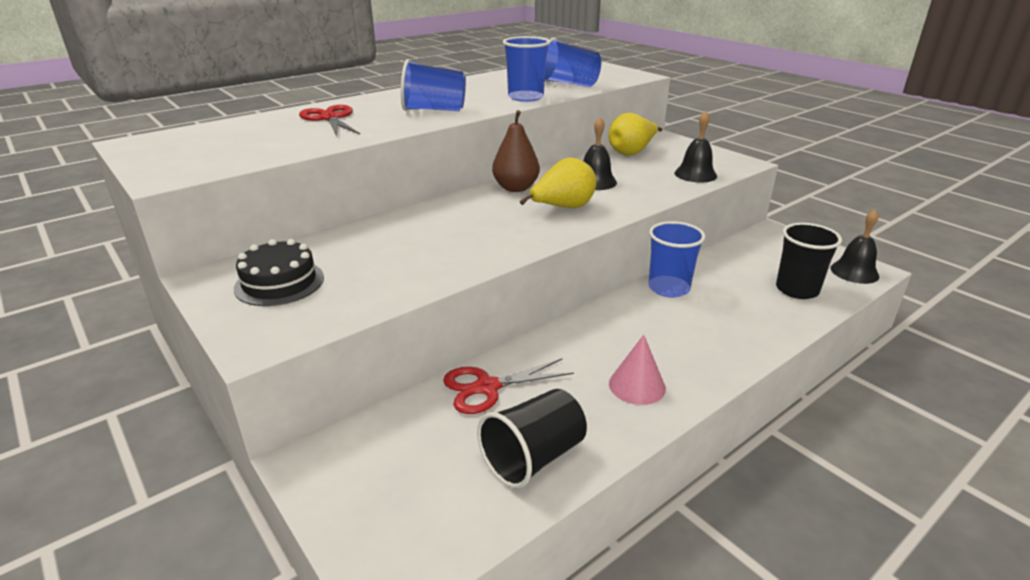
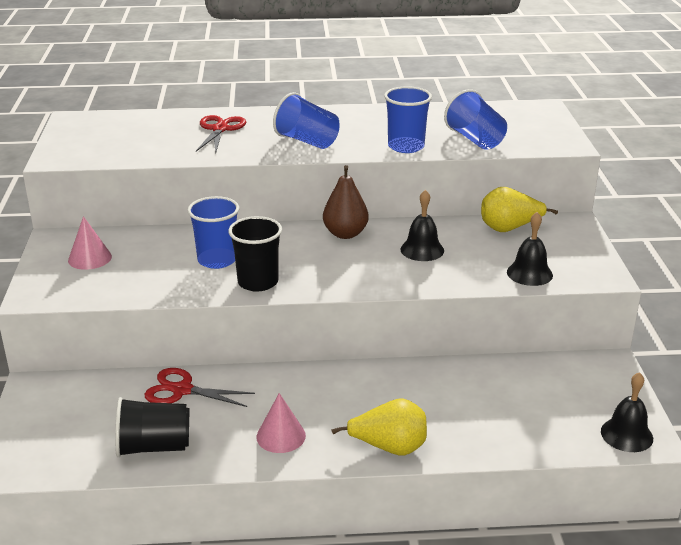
camera: 35 degrees right, 0 degrees up
black cake [234,239,324,306] -> pink cone [68,216,112,270]
yellow pear [520,157,596,208] -> yellow pear moved to [332,398,427,456]
blue cup [648,221,705,297] -> blue cup moved to [187,196,239,269]
black cup [776,223,842,299] -> black cup moved to [228,216,282,292]

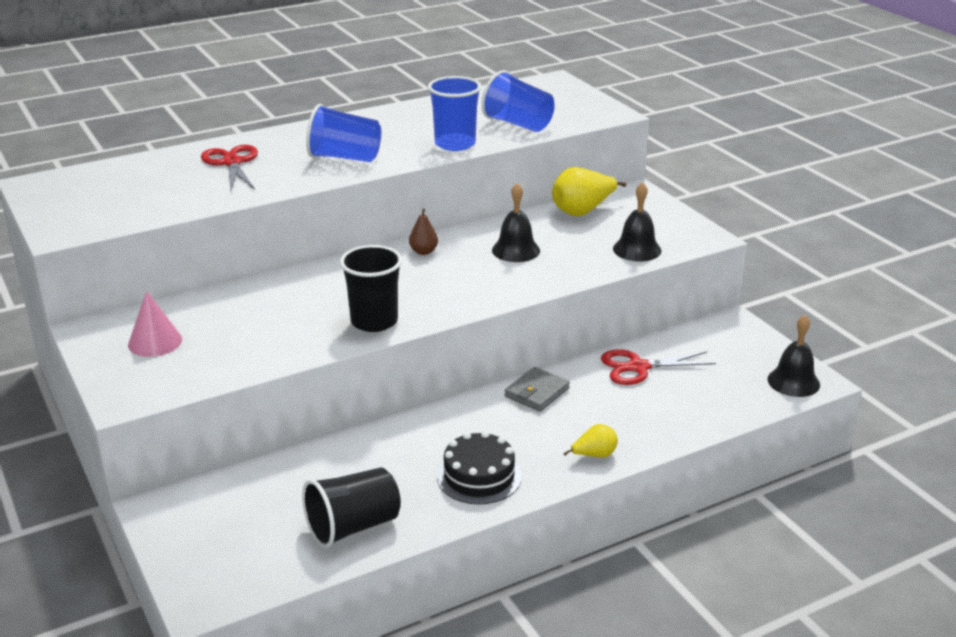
camera: 25 degrees left, 0 degrees up
red scissors [145,368,255,407] -> red scissors moved to [601,349,716,385]
blue cup [187,196,239,269] -> none
pink cone [256,393,306,453] -> black cake [437,431,522,504]
brown pear [323,165,369,239] -> brown pear [409,208,438,255], size x0.56
yellow pear [332,398,427,456] -> yellow pear [563,424,618,457], size x0.56
none -> grey wallet [505,367,570,412]

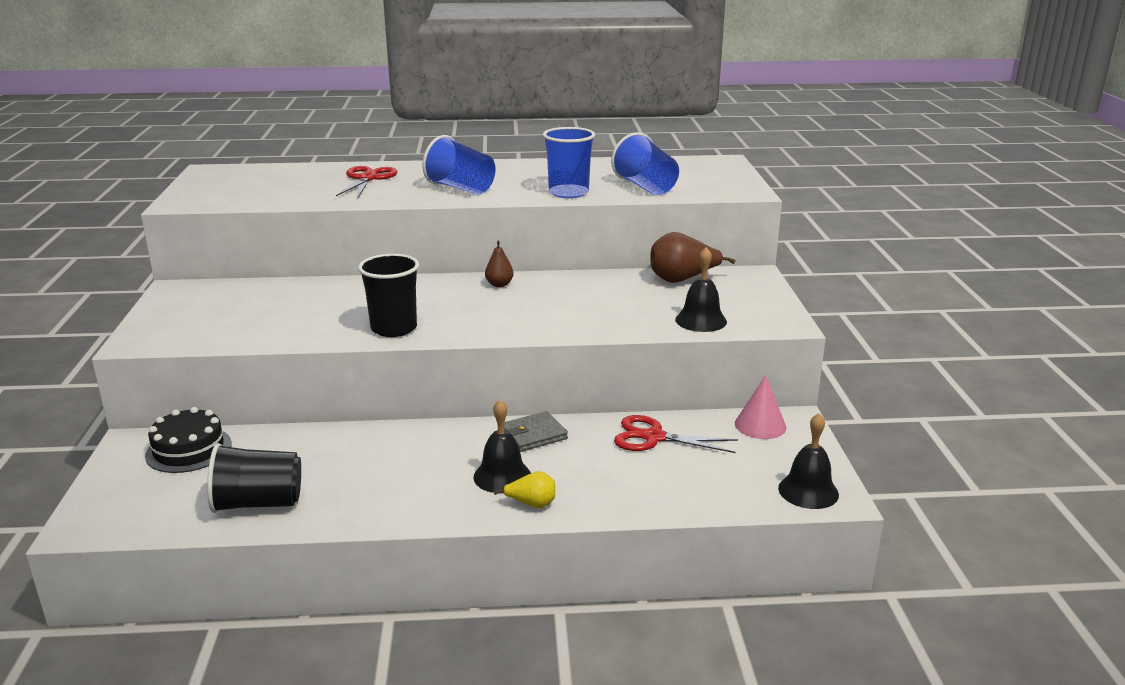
camera: 25 degrees right, 5 degrees down
pink cone [128,291,182,357] -> pink cone moved to [735,375,787,439]
black cake [437,431,522,504] -> black cake moved to [145,407,232,473]
black bell [492,183,540,262] -> black bell moved to [473,400,531,493]
yellow pear [552,167,626,216] -> brown pear [650,232,735,283]

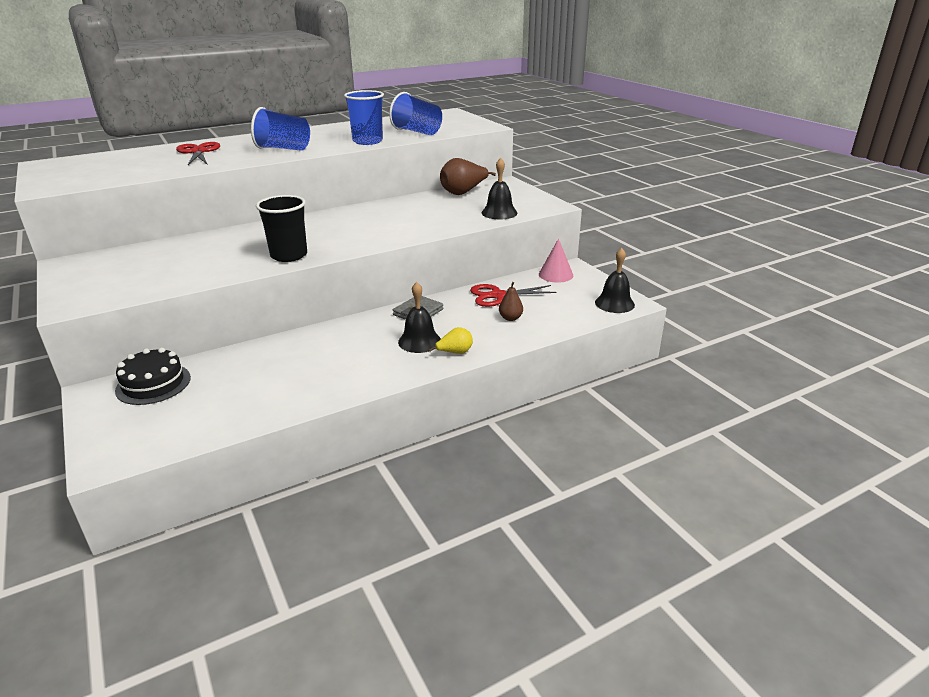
camera: 25 degrees left, 5 degrees up
black cup [207,443,301,513] -> none
brown pear [485,240,514,287] -> brown pear moved to [499,282,523,321]

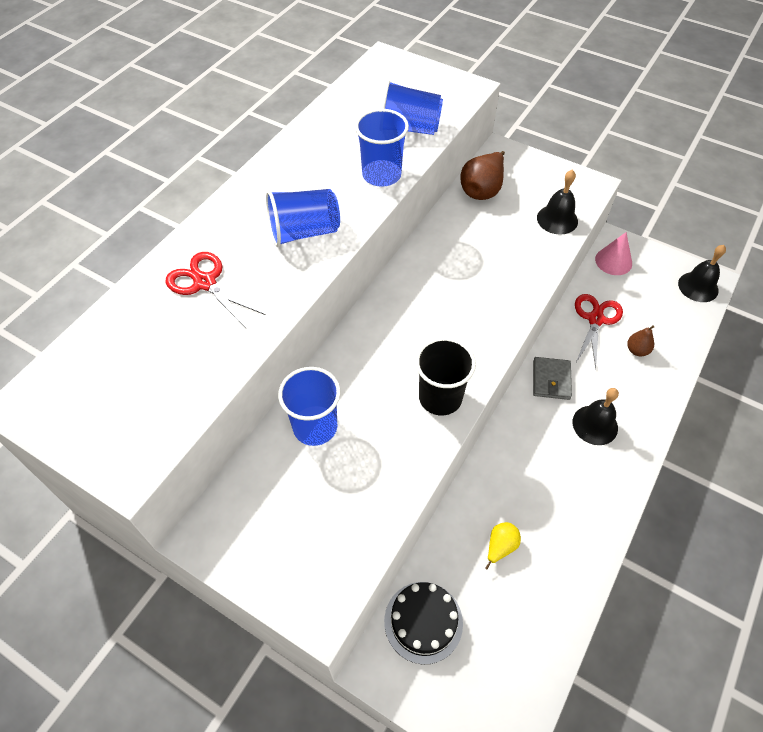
camera: 30 degrees left, 25 degrees up
yellow pear [429,327,473,354] -> yellow pear moved to [485,522,521,570]
red scissors [470,284,556,307] -> red scissors turned 150 degrees clockwise [575,294,623,369]
none -> blue cup [278,367,341,446]

